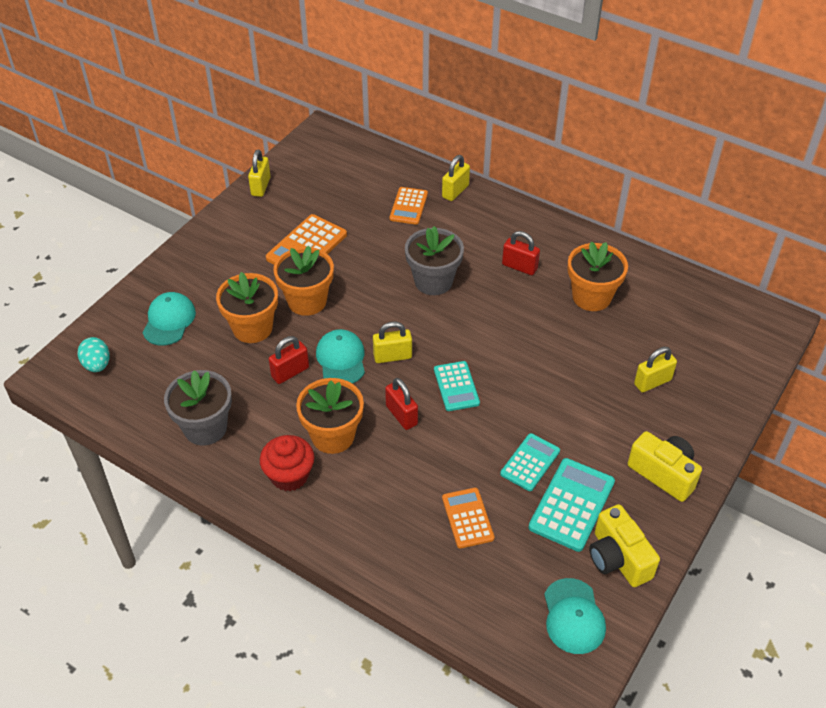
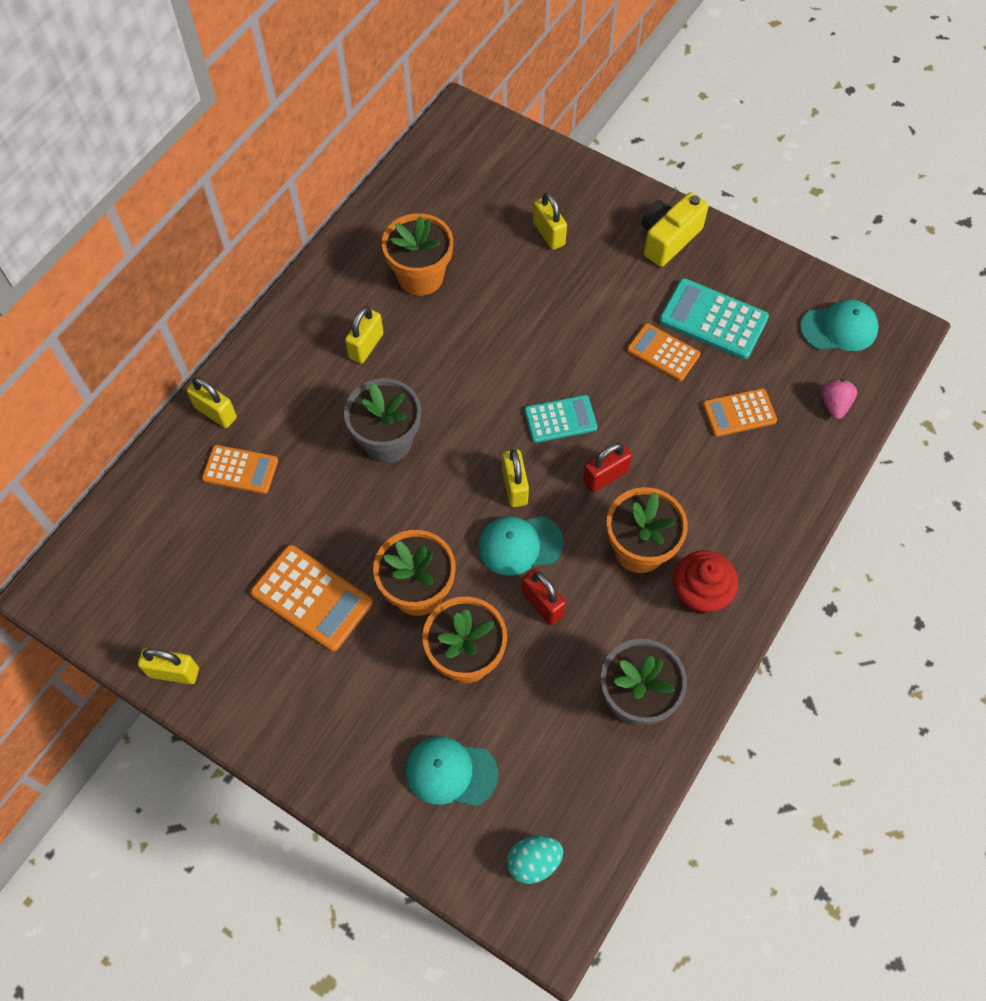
camera: 90 degrees left, 15 degrees up
turquoise calculator [500,433,560,491] -> orange calculator [627,323,701,381]
red padlock [502,231,540,275] -> yellow padlock [345,306,384,364]
yellow camera [589,504,660,587] -> none
none -> pink strawberry [821,379,857,419]

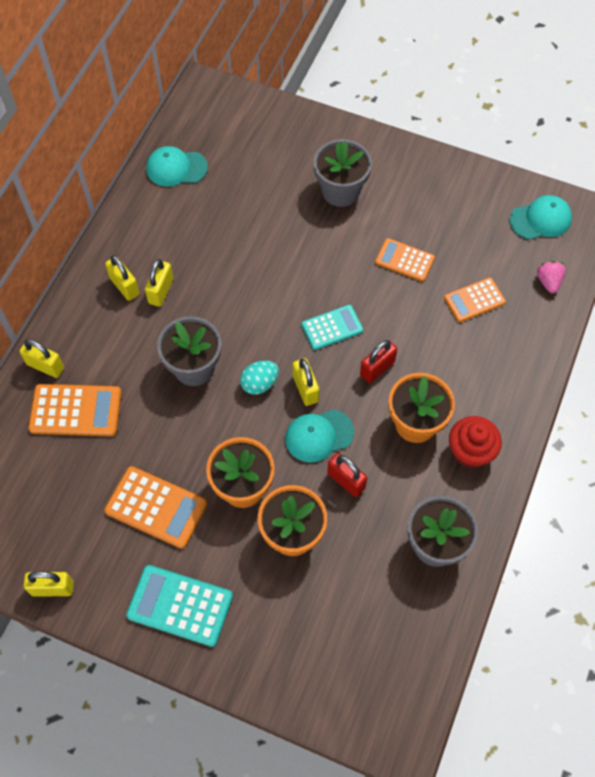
camera: 10 degrees left, 0 degrees up
orange calculator [202,445,278,494] -> orange calculator [28,384,122,437], size x1.51
orange flower pot [382,213,453,296] -> none
turquoise cap [406,736,498,806] -> turquoise cap moved to [146,146,208,187]
turquoise egg [507,836,563,884] -> turquoise egg moved to [240,361,279,395]
yellow padlock [533,192,567,250] -> yellow padlock moved to [105,255,140,301]
yellow camera [641,192,709,267] -> none
turquoise calculator [659,278,769,359] -> turquoise calculator moved to [126,565,233,647]
none -> grey flower pot [313,139,372,207]

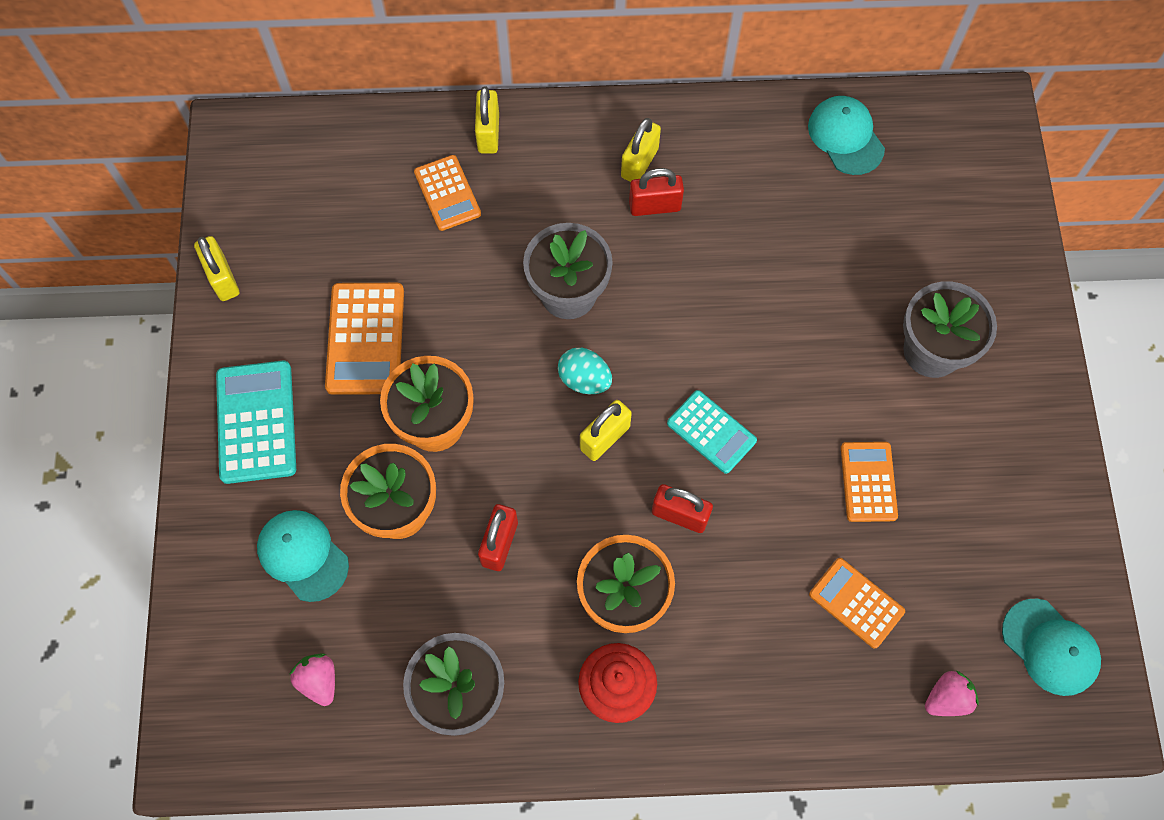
camera: 65 degrees right, 5 degrees up
orange calculator [28,384,122,437] -> orange calculator [414,155,481,231], size x0.66
yellow padlock [145,259,174,307] -> red padlock [629,168,684,216]
turquoise cap [285,409,354,463] -> turquoise cap moved to [257,510,349,602]
none -> pink strawberry [289,653,335,706]

